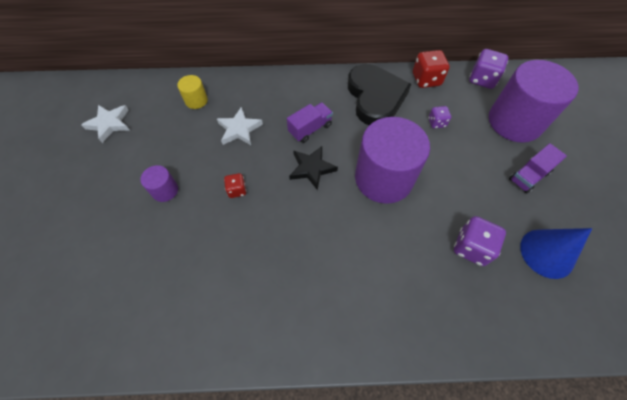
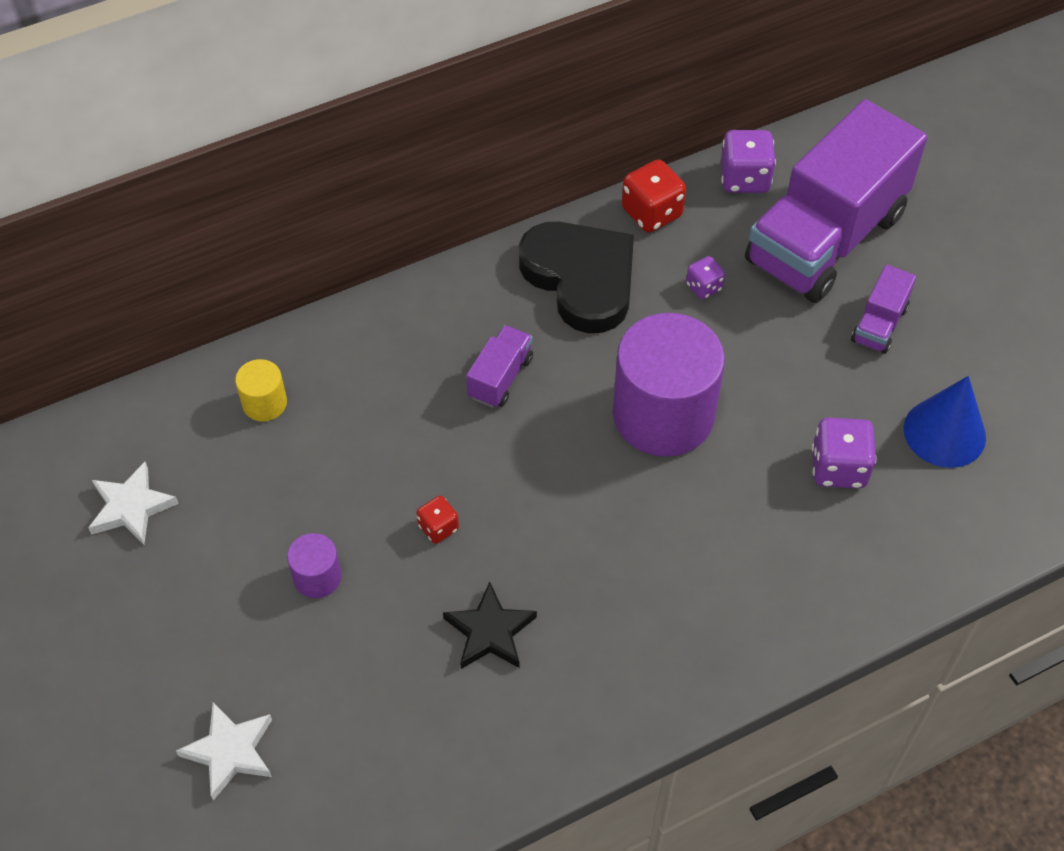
camera: 25 degrees left, 5 degrees down
white star [217,107,263,145] -> white star moved to [176,702,272,800]
black star [289,146,338,190] -> black star moved to [443,582,537,669]
purple cylinder [489,60,579,143] -> purple truck [745,99,927,303]

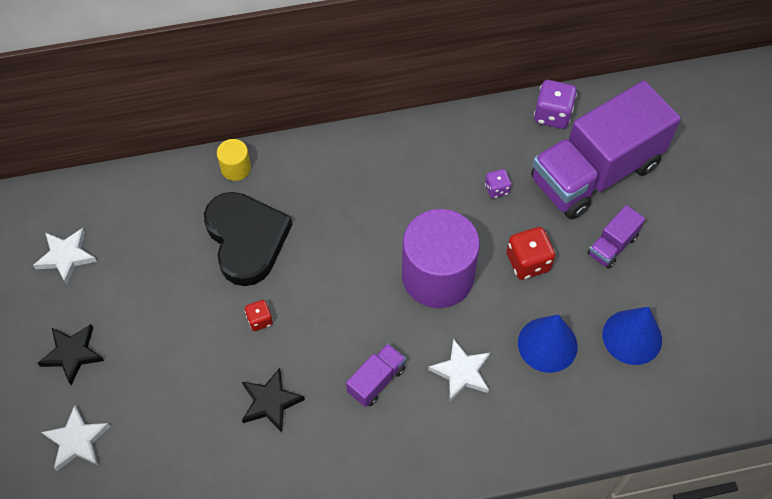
camera: 15 degrees right, 5 degrees up
yellow cylinder [235,359,287,422] -> yellow cylinder moved to [217,139,251,181]
purple cylinder [287,533,341,598] -> none
purple truck [466,325,533,408] -> purple truck moved to [346,343,406,407]
black heart [519,222,634,333] -> black heart moved to [204,192,292,286]
red dice [622,159,686,232] -> red dice moved to [507,227,555,280]
purple dice [812,417,877,488] -> blue cone [518,314,577,373]
none -> black star [37,324,104,385]
none -> white star [428,339,491,401]

